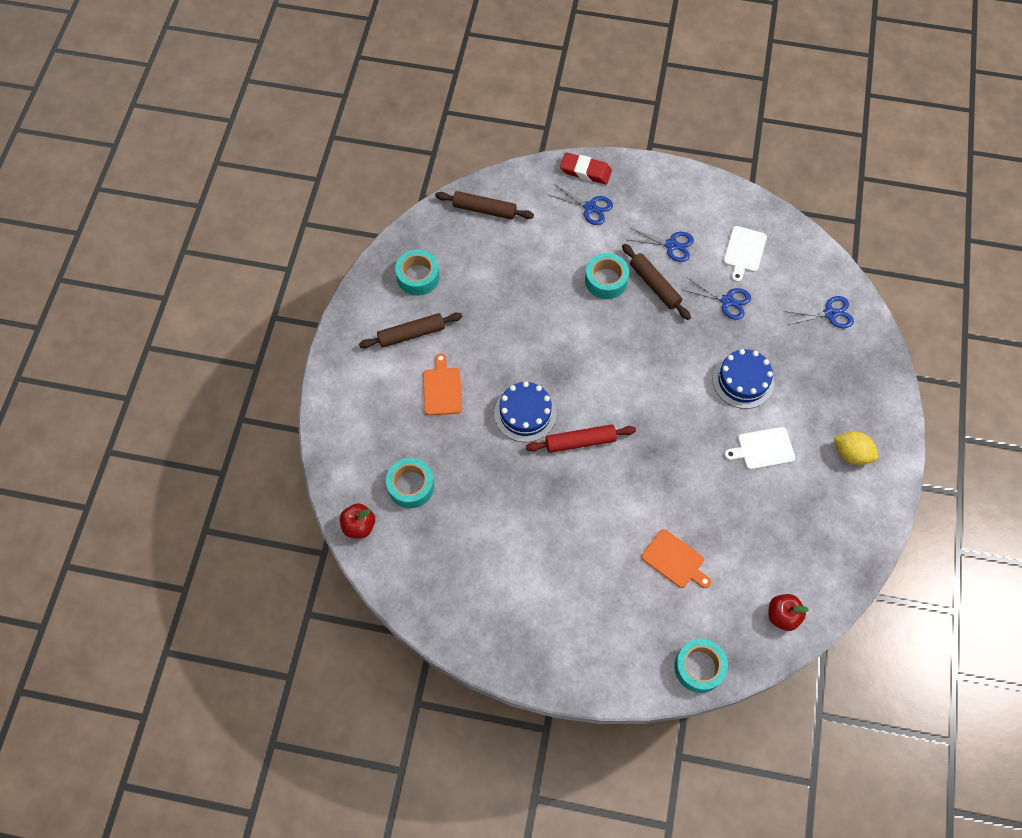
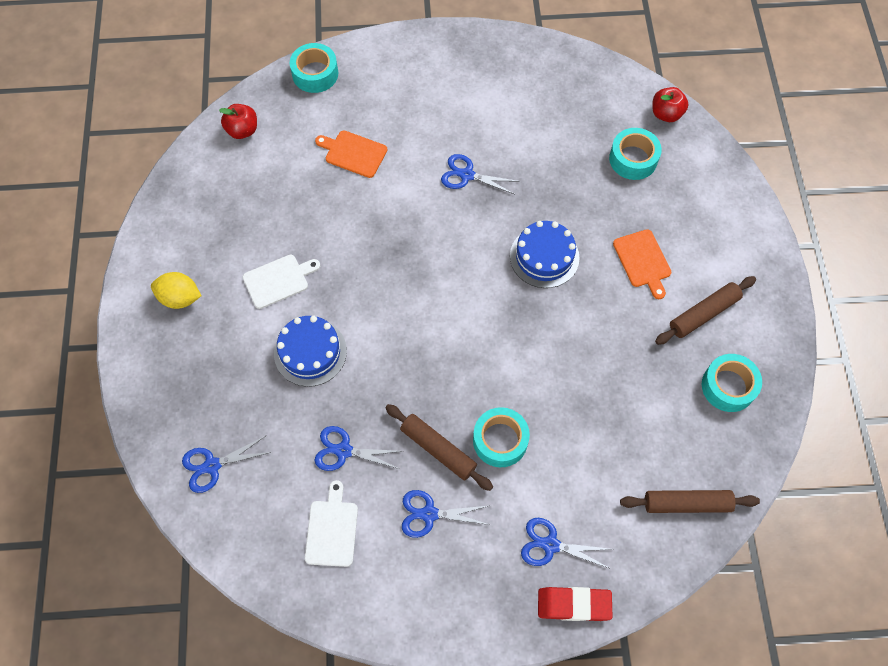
camera: 165 degrees right, 0 degrees up
red rolling pin [526,424,636,453] -> none
none -> blue scissors [441,154,520,194]

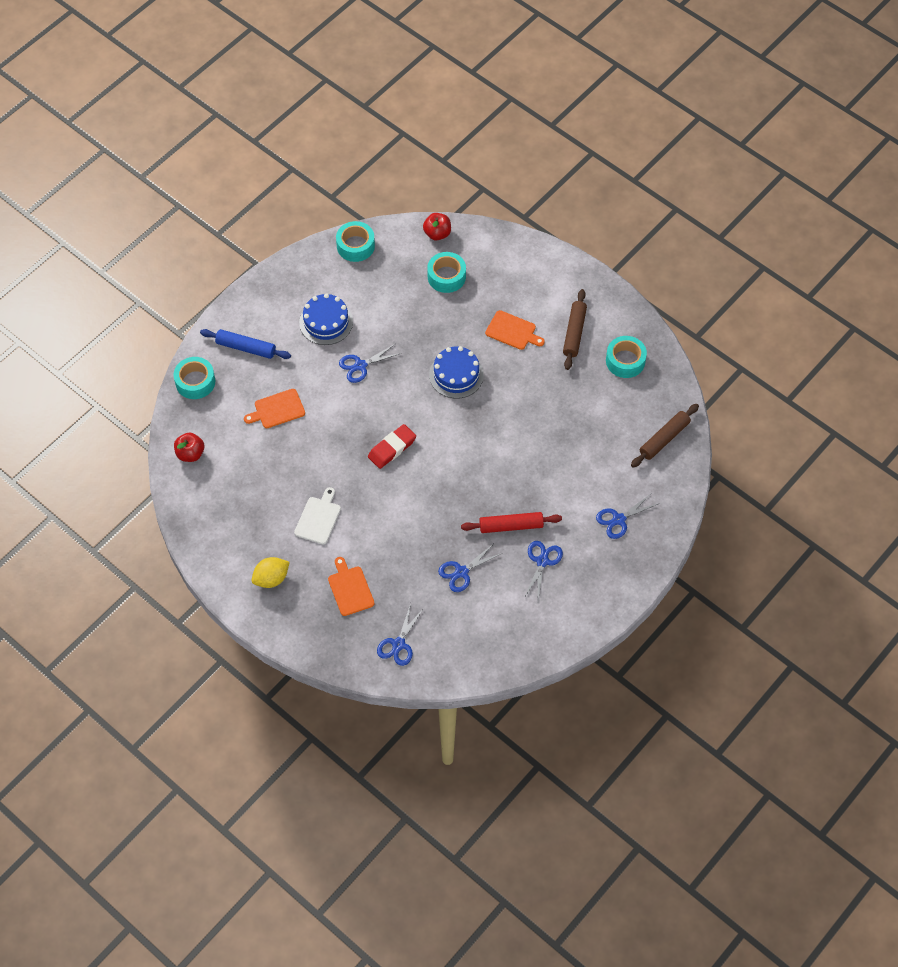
camera: 45 degrees left, 5 degrees down
blue cake [274,316,347,387] -> blue cake moved to [299,293,353,345]
white cutting board [305,480,358,567] -> none
brown rolling pin [385,404,493,491] -> red rolling pin [461,512,562,533]
blue scissors [402,490,490,538] -> blue scissors turned 150 degrees clockwise [524,541,563,600]
turquoise tape [473,407,530,467] -> turquoise tape moved to [336,221,375,262]
red eraser [538,587,613,621] -> red eraser moved to [368,424,416,469]
none -> blue rolling pin [200,329,291,359]
none -> orange cutting board [328,557,375,616]

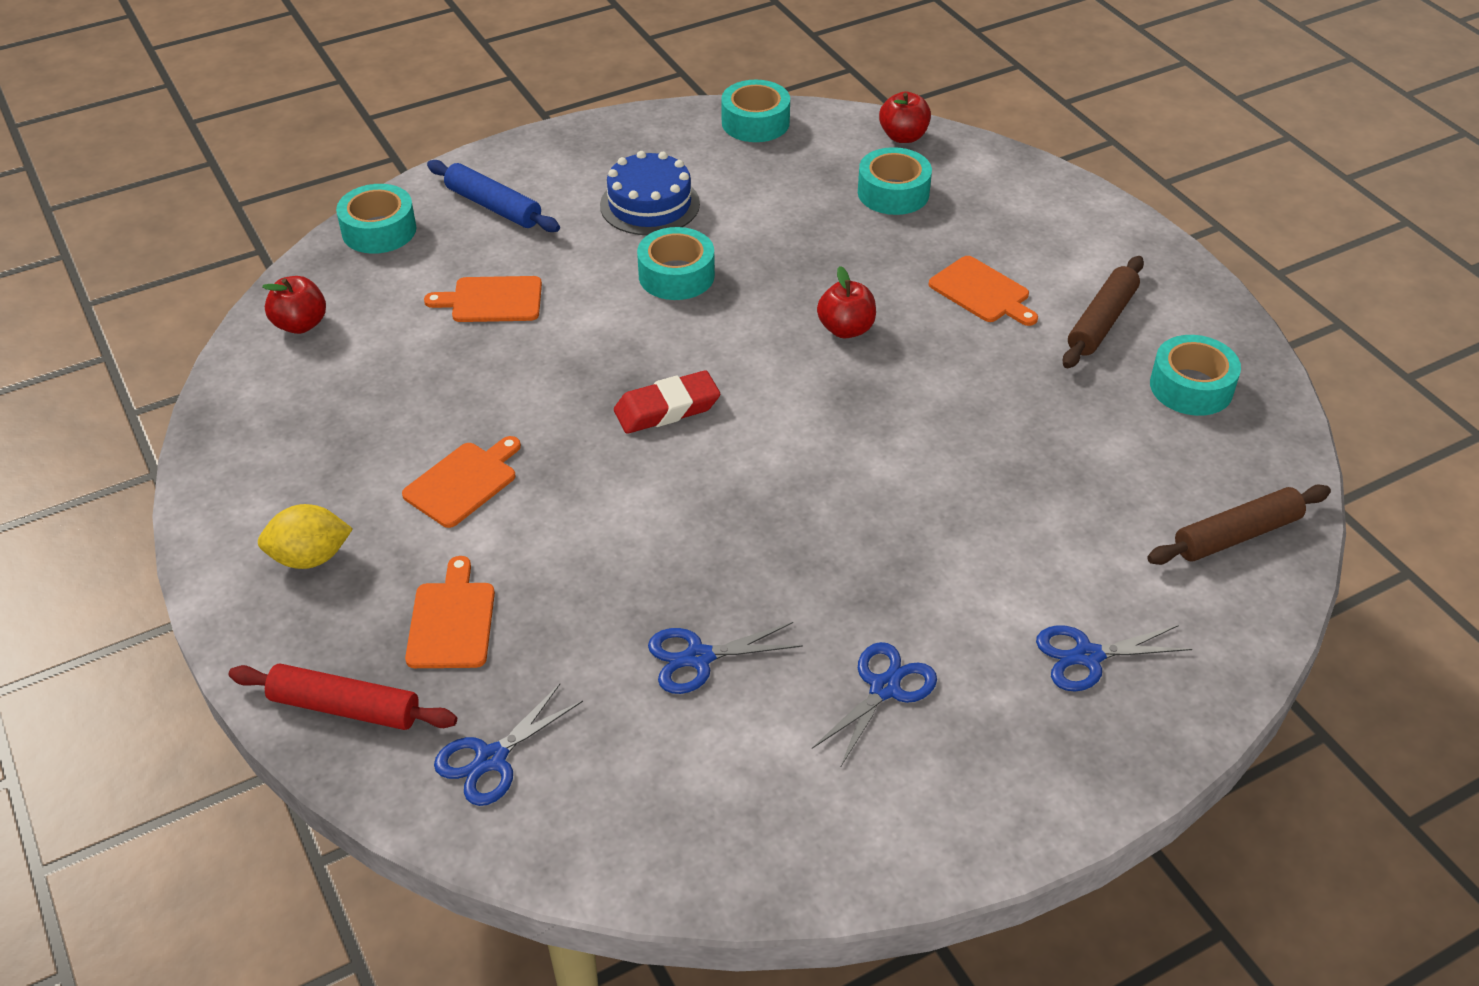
camera: 20 degrees right, 15 degrees down
white cutting board [294,487,341,544] -> orange cutting board [402,436,521,528]
blue scissors [339,344,402,383] -> turquoise tape [637,227,715,300]
blue cake [429,346,484,399] -> red apple [817,266,876,338]
red rolling pin [461,512,562,533] -> red rolling pin moved to [229,664,457,730]

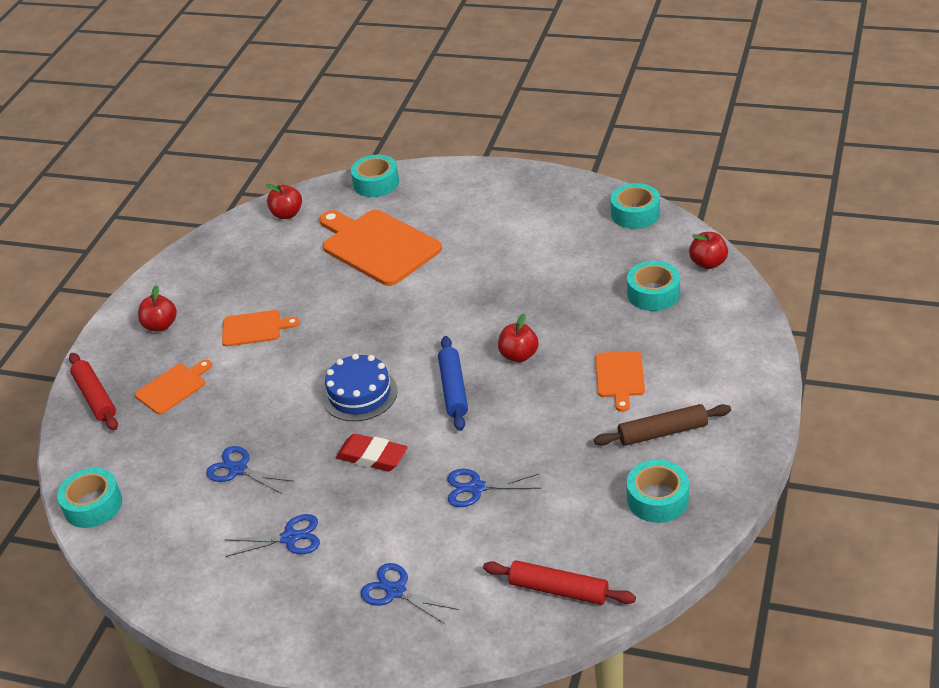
camera: 50 degrees right, 5 degrees down
yellow lemon [258,504,353,569] -> red apple [138,285,177,331]
orange cutting board [424,276,542,322] -> orange cutting board [319,210,442,286], size x1.91
blue rolling pin [427,160,560,232] -> blue rolling pin moved to [438,336,468,431]
blue scissors [434,684,583,806] -> blue scissors moved to [447,469,541,507]
blue cake [600,151,700,235] -> blue cake moved to [322,353,398,421]
red eraser [614,370,720,434] -> red eraser moved to [336,434,408,471]
turquoise tape [637,227,715,300] -> turquoise tape moved to [57,468,122,528]
brown rolling pin [1147,485,1331,565] -> red rolling pin [483,560,636,605]

